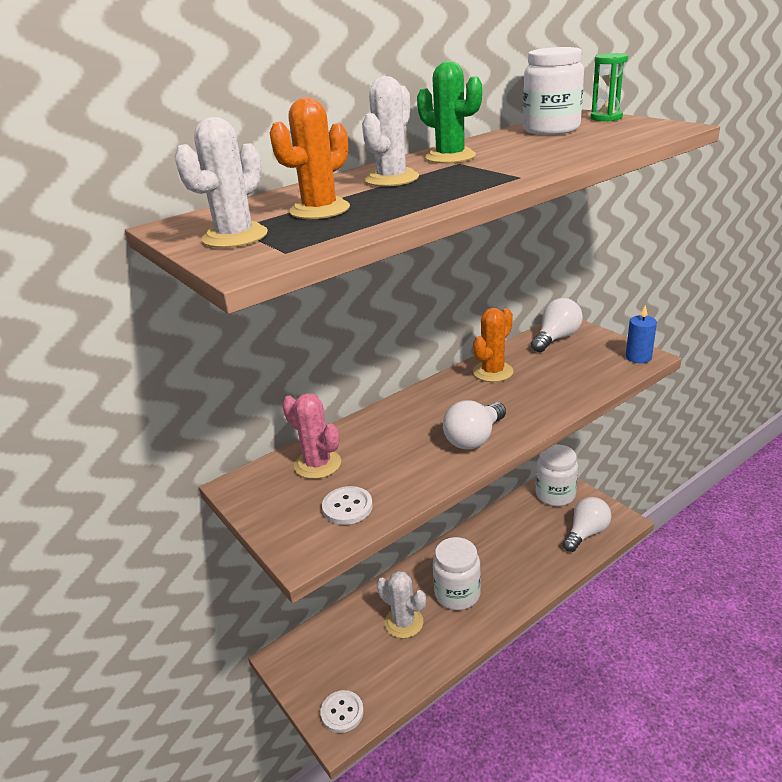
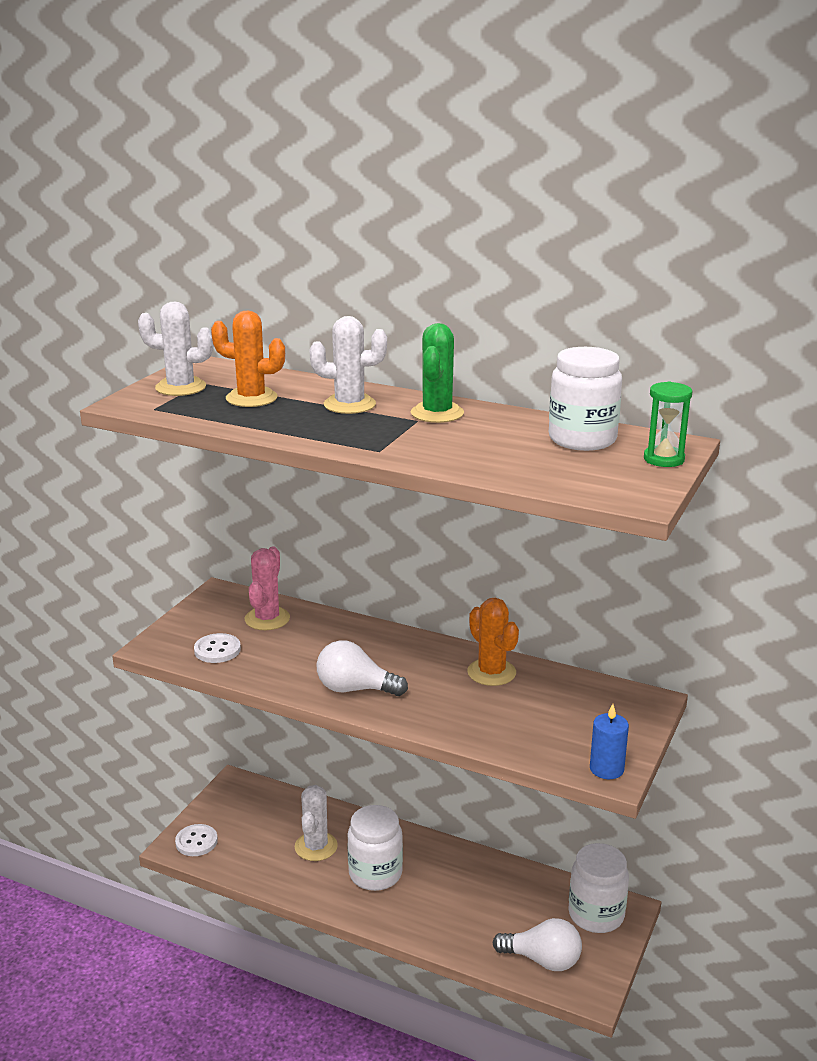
camera: 60 degrees right, 5 degrees down
orange cactus [473,308,514,382] -> orange cactus turned 45 degrees clockwise [467,598,519,686]
white light bulb [531,298,583,352] -> none

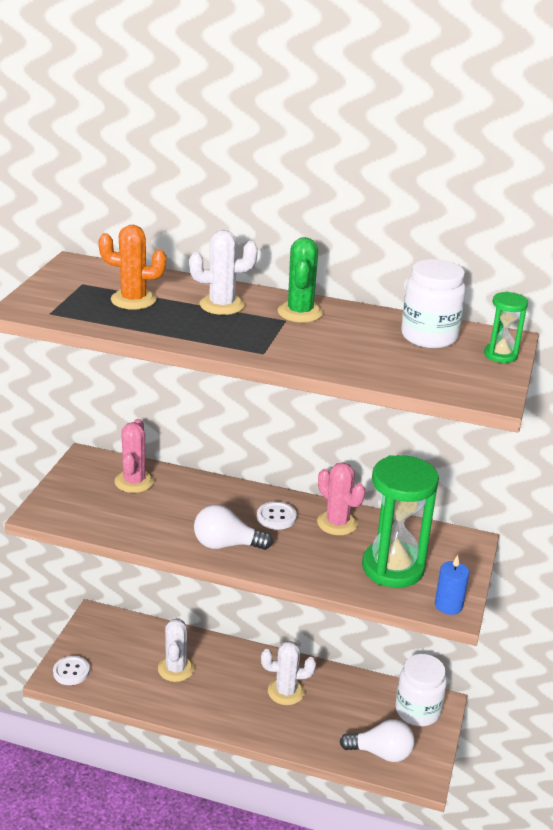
camera: 10 degrees left, 5 degrees up
white cactus [138,302,213,396] -> white cactus moved to [261,641,316,705]
white button [194,633,241,663] -> white button moved to [257,501,297,530]
white jar [347,805,403,891] -> none
orange cactus [467,598,519,686] -> pink cactus [317,462,365,535]
none -> green hourglass [362,455,439,588]

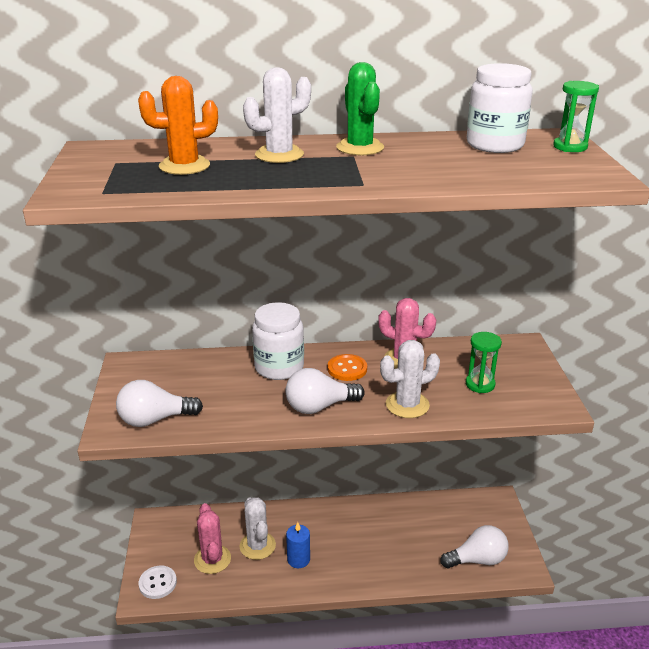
camera: 20 degrees left, 0 degrees up
pink cactus [115,419,154,493] -> pink cactus moved to [194,503,231,574]
white button [257,501,297,530] -> orange button [328,354,367,381]
white cactus [261,641,316,705] -> white cactus moved to [380,340,440,418]
green hourglass [362,455,439,588] -> green hourglass [466,332,502,393], size x0.48
white jar [395,654,447,726] -> white jar moved to [252,302,304,380]
blue candle [435,555,469,615] -> blue candle moved to [286,522,310,568]
none -> white light bulb [116,380,203,427]

